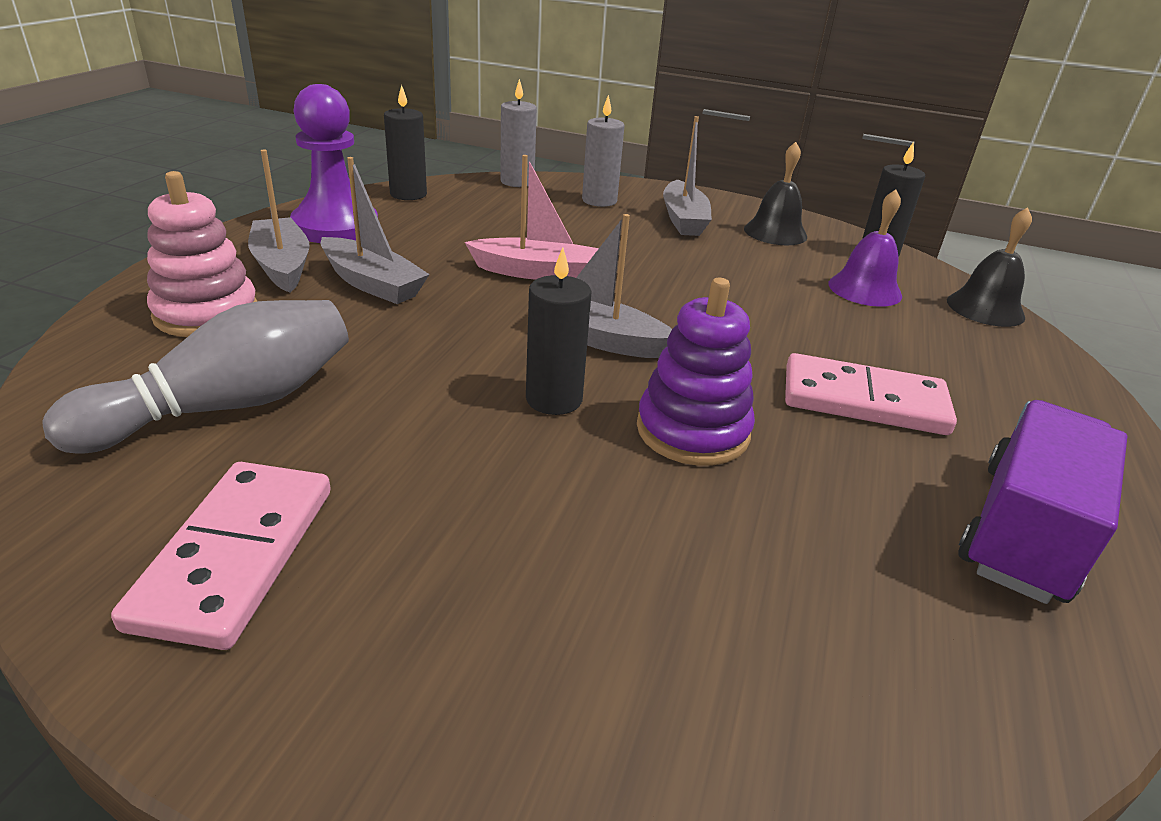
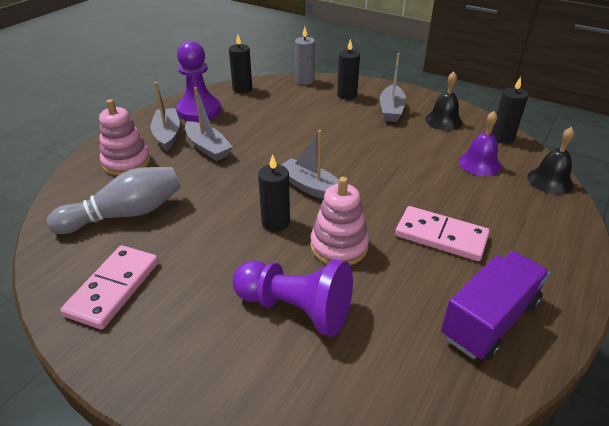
camera: 15 degrees right, 5 degrees up
pink boat [465,155,599,280] -> none
grey candle [582,95,625,207] -> black candle [337,39,360,100]
purple stacking toy [637,278,755,466] -> pink stacking toy [310,177,369,265]
none -> purple pawn [233,260,353,337]

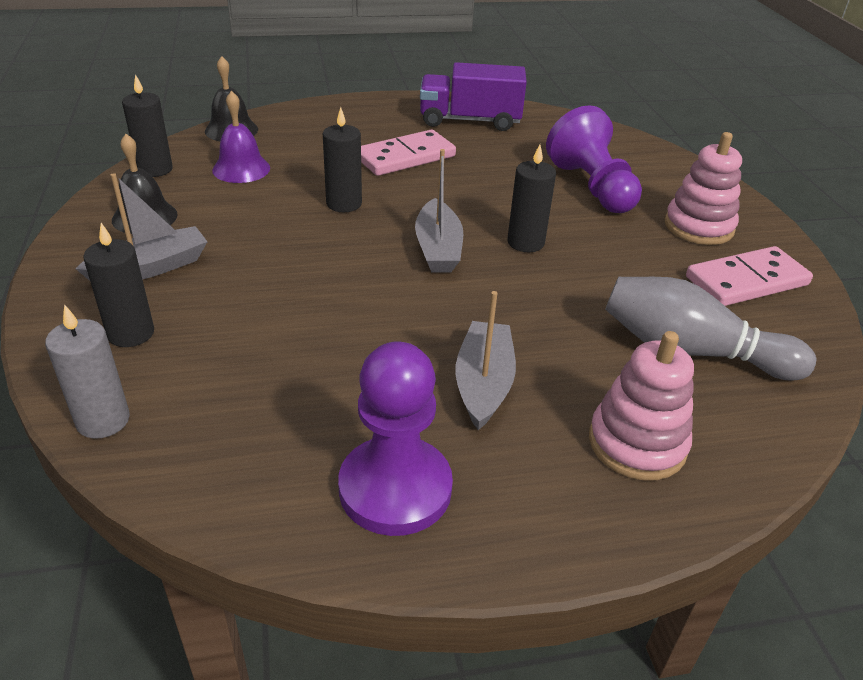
camera: 135 degrees left, 0 degrees up
grey boat [151,82,180,152] -> none
black candle [229,34,252,93] -> black candle moved to [323,107,362,212]
pink stacking toy [310,177,369,265] -> pink stacking toy moved to [665,132,742,245]
pink domino [395,206,490,261] -> pink domino turned 75 degrees clockwise [361,130,456,176]

